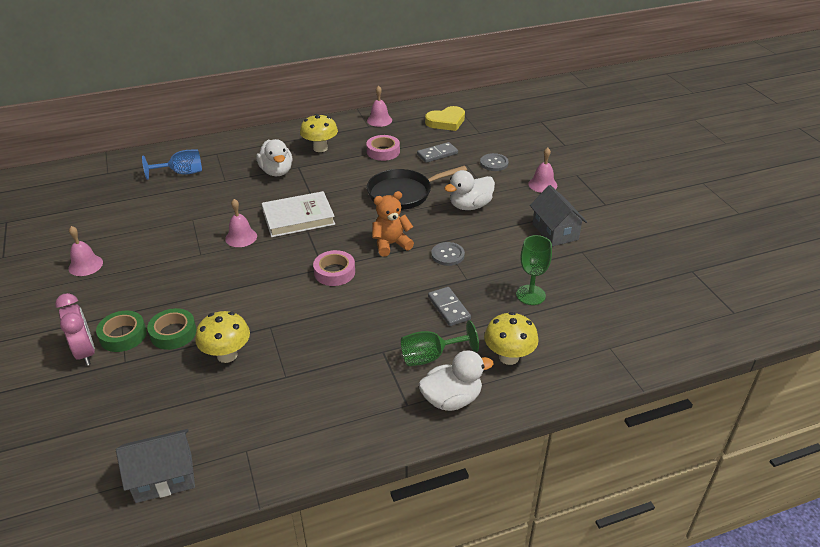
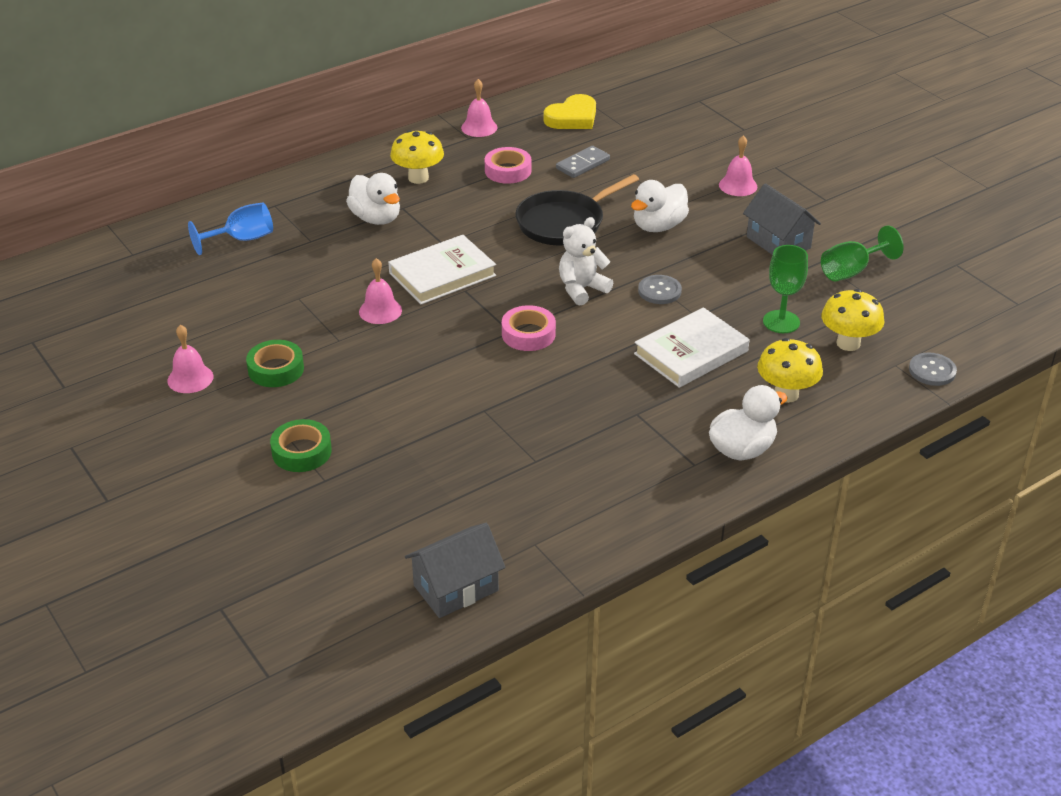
camera: 15 degrees left, 0 degrees up
pink clock [55,293,95,366] -> none
green tape [147,308,197,350] -> green tape moved to [246,340,304,387]
yellow mushroom [195,311,250,363] -> yellow mushroom moved to [821,289,885,351]
orange teddy bear [372,191,414,257] -> white teddy bear [559,217,613,306]
green goblet [401,321,479,366] -> green goblet moved to [821,225,904,282]
grey domino [428,287,471,326] -> white book [634,307,750,388]
grey button [480,153,509,171] -> grey button moved to [909,352,957,386]

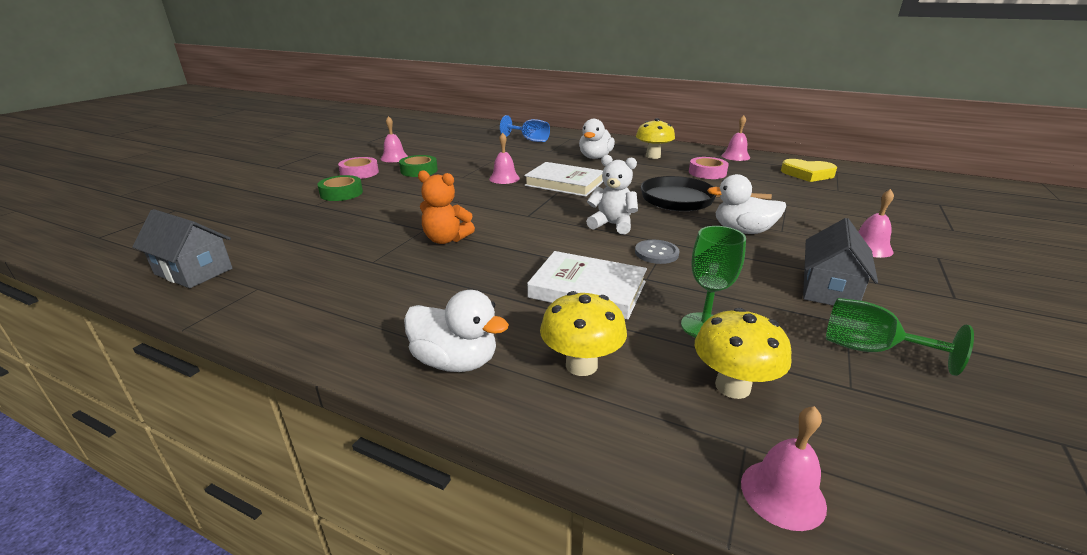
camera: 60 degrees right, 10 degrees down
pink tape [502,305,556,351] -> pink tape moved to [338,157,379,179]
grey domino [556,146,610,178] -> none
grey button [909,352,957,386] -> pink bell [741,406,827,531]
none -> orange teddy bear [418,170,475,244]

